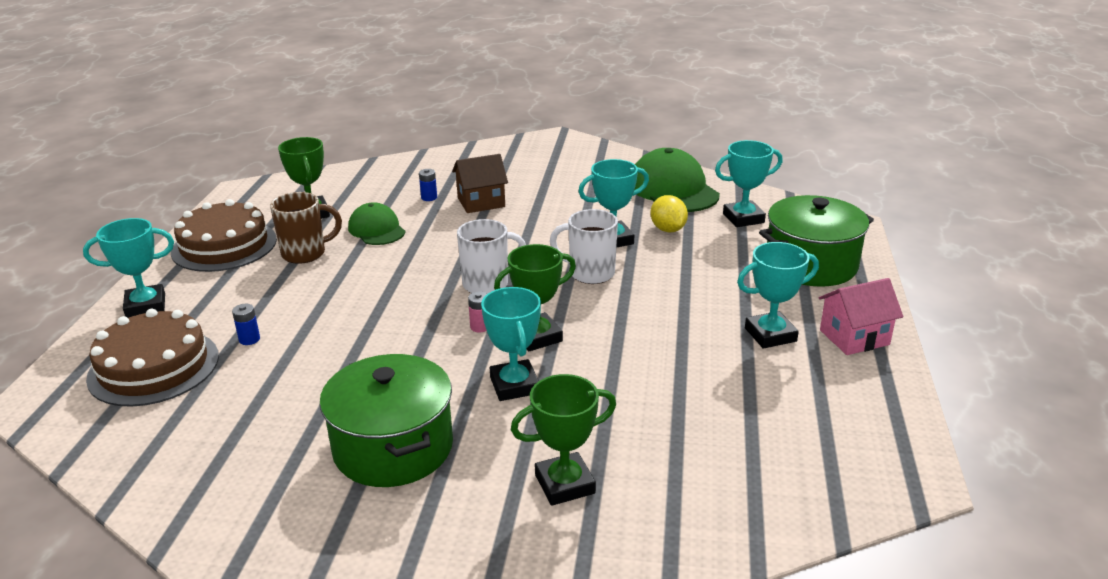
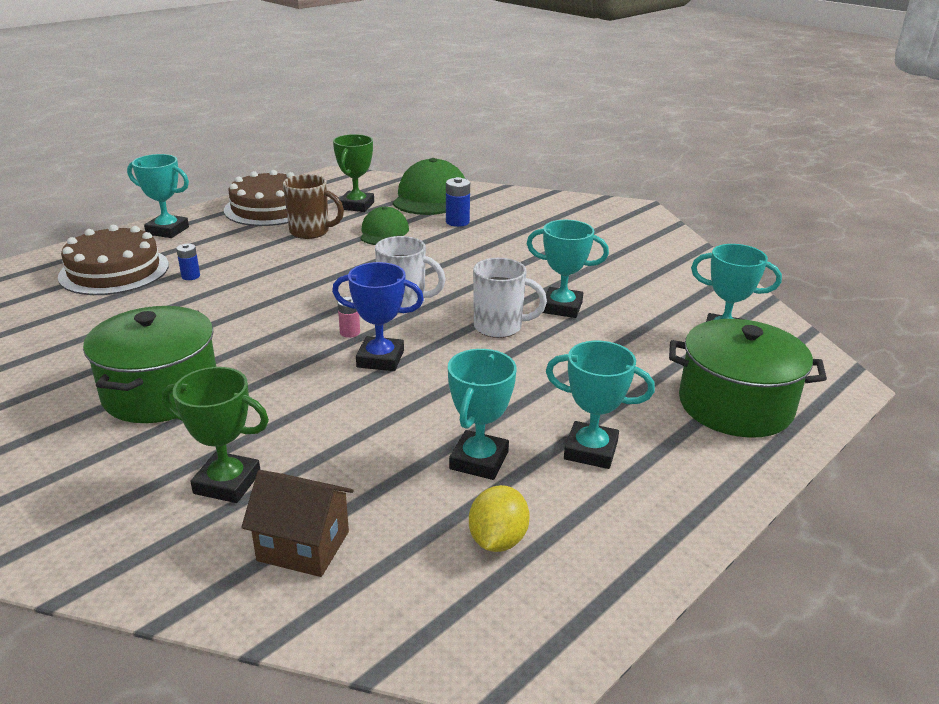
camera: 35 degrees right, 0 degrees up
blue battery [419,169,437,201] -> blue battery [446,177,470,227], size x1.52
brown house [452,154,508,213] -> brown house moved to [241,470,353,577]
turquoise trophy [481,287,541,401] -> turquoise trophy moved to [448,349,517,480]
green trophy [494,244,576,352] -> blue trophy [332,262,424,371]
white mug [550,209,618,284] -> white mug turned 135 degrees clockwise [473,258,547,338]
green cap [634,148,720,212] -> green cap moved to [393,158,465,215]
yellow lemon [650,195,688,232] -> yellow lemon moved to [469,485,530,552]
pink house [819,278,903,355] -> none

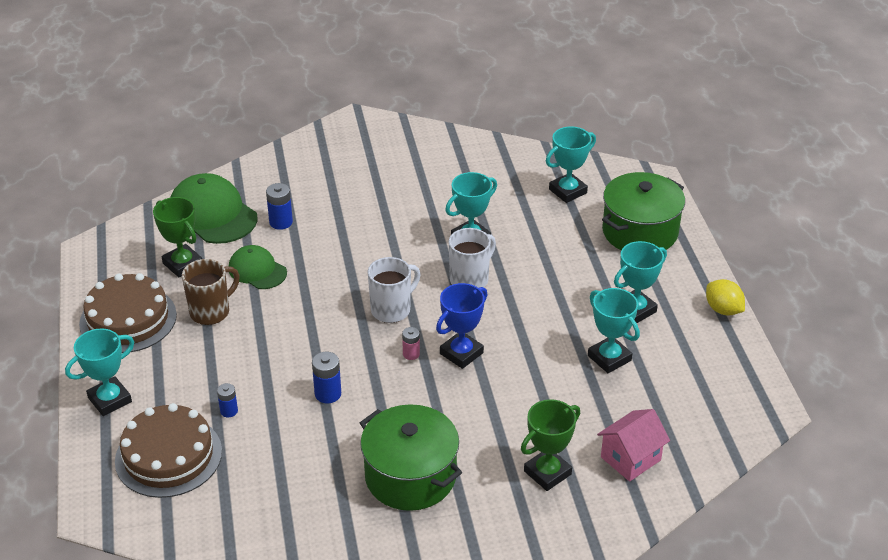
camera: 55 degrees left, 10 degrees up
brown house [241,470,353,577] -> pink house [597,409,670,482]
yellow lemon [469,485,530,552] -> yellow lemon moved to [706,279,745,316]
none -> blue battery [312,352,341,403]

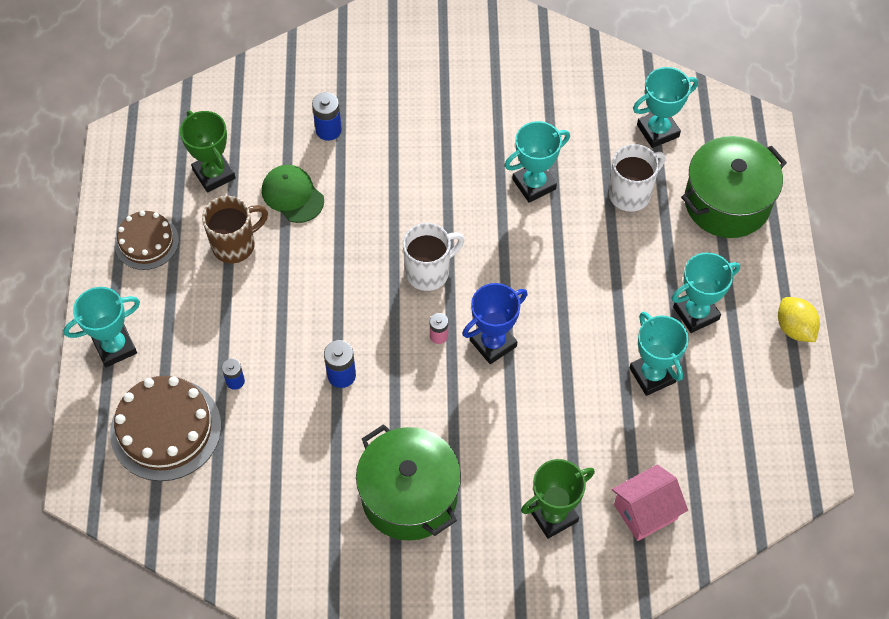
camera: 10 degrees right, 20 degrees up
brown cake [79,273,177,353] -> brown cake [115,211,179,270], size x0.62
green cap [170,173,258,244] -> none
white mug [449,228,496,288] -> white mug moved to [609,144,666,212]

